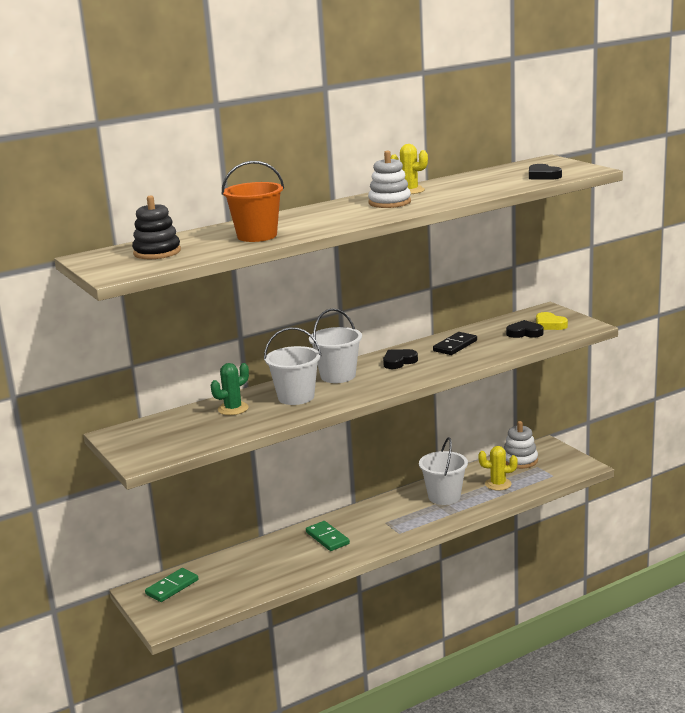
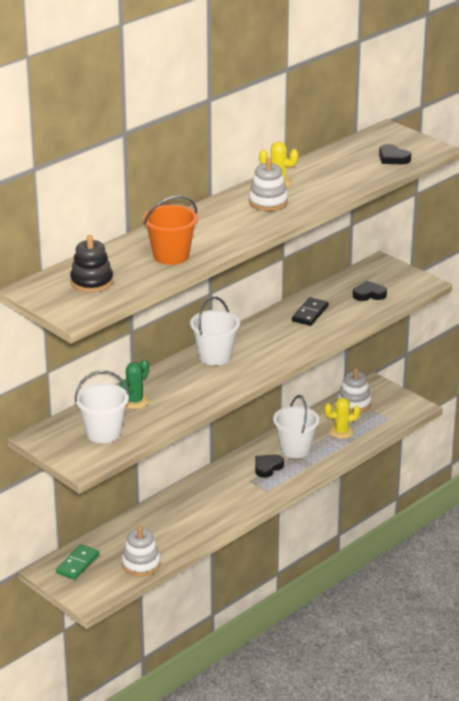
camera: 15 degrees left, 10 degrees up
white bucket [264,327,322,405] -> white bucket moved to [75,370,129,443]
green domino [306,521,350,551] -> none
black heart [383,349,418,369] -> black heart moved to [255,454,284,478]
yellow heart [536,312,568,330] -> none
none -> white stacking toy [122,526,161,577]

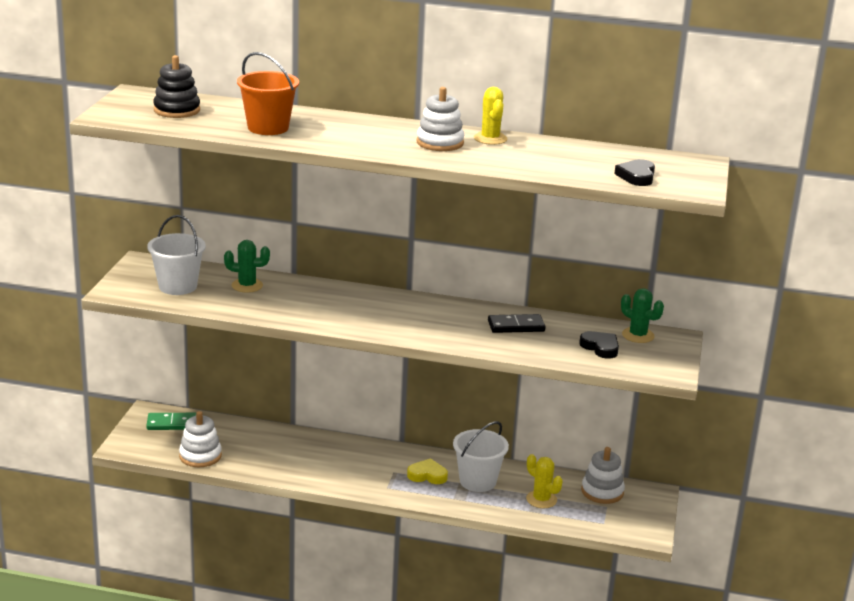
camera: 55 degrees right, 5 degrees down
white bucket [190,297,240,365] -> none
black heart [255,454,284,478] -> yellow heart [407,458,448,484]
none -> green cactus [621,288,664,343]

